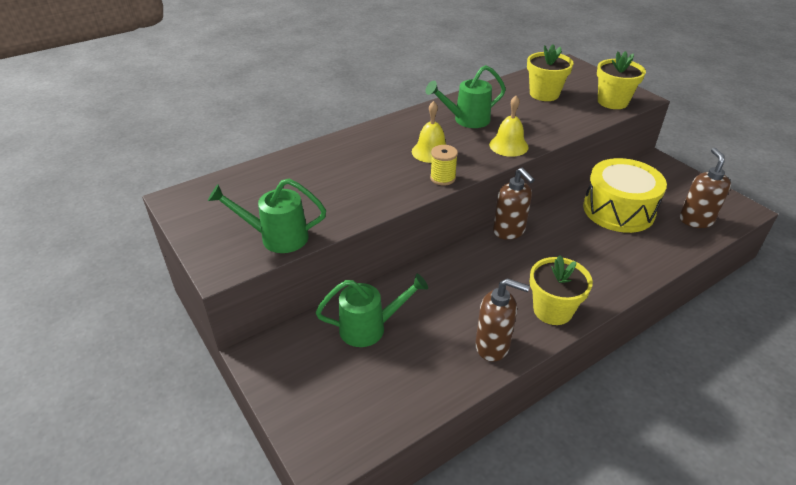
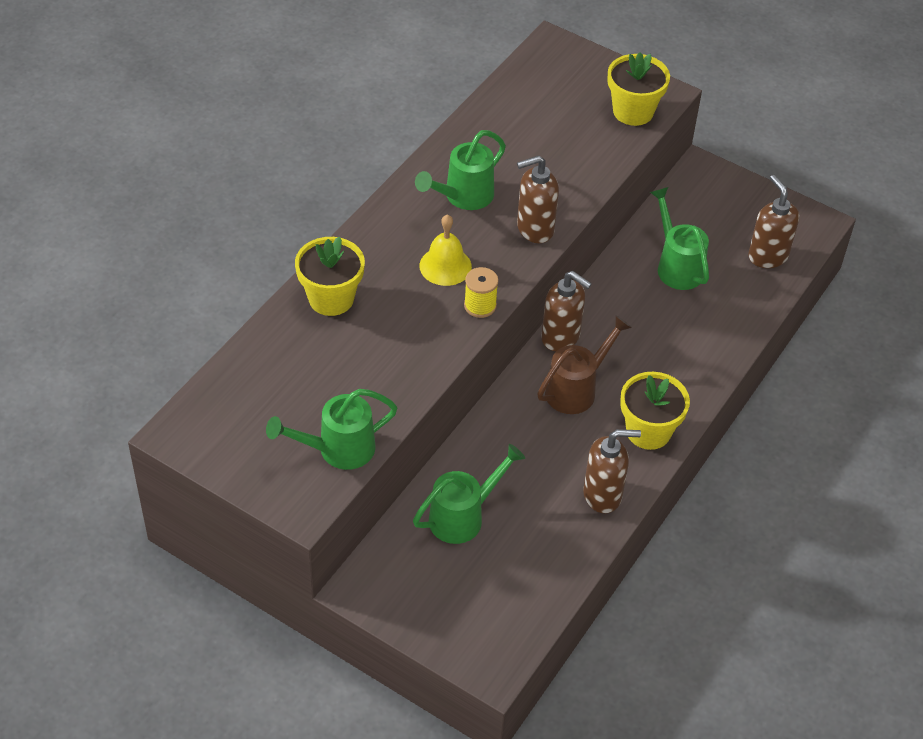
camera: 25 degrees left, 10 degrees up
yellow bell [489,96,529,157] -> brown soap dispenser [517,155,559,243]
yellow flower pot [527,44,574,101] -> yellow flower pot moved to [295,237,365,316]
yellow drum [583,158,667,233] -> green watering can [650,187,709,290]
none -> brown watering can [537,315,632,414]

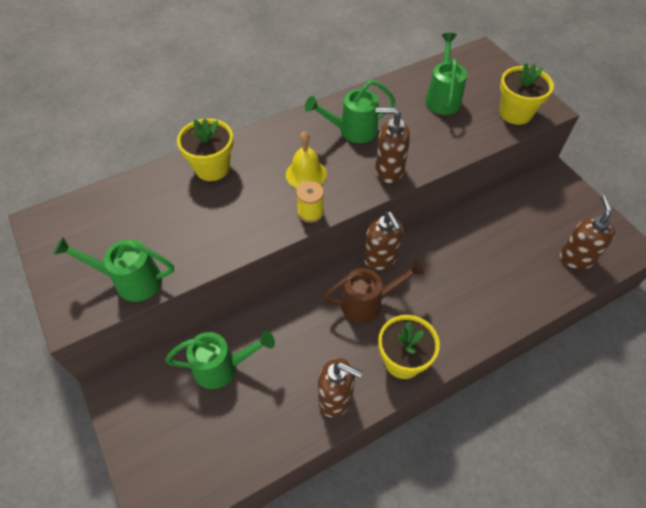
camera: 30 degrees right, 5 degrees up
green watering can [650,187,709,290] -> green watering can moved to [425,33,467,115]

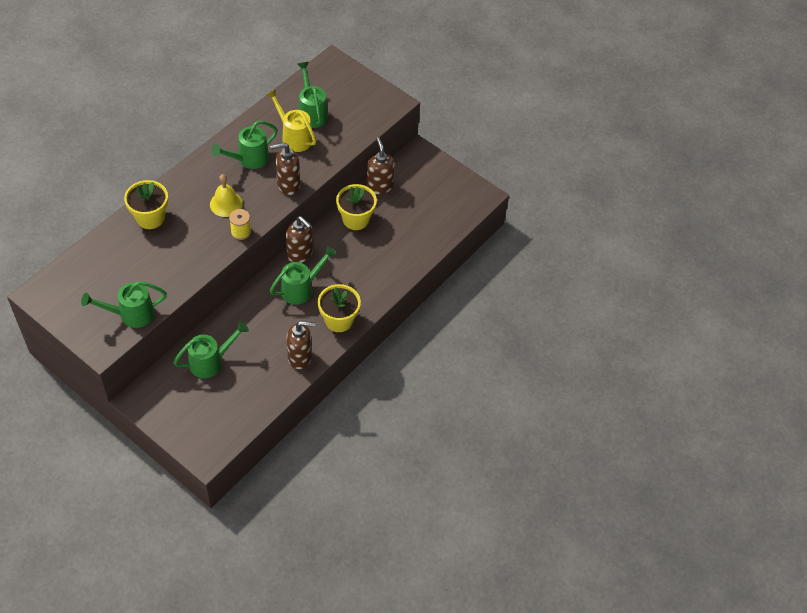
camera: 25 degrees left, 0 degrees up
brown watering can [324,260,424,323] -> green watering can [270,246,337,305]
yellow flower pot [500,63,554,125] -> yellow flower pot moved to [336,184,377,230]
brown soap dispenser [560,195,616,270] -> brown soap dispenser moved to [367,137,395,195]
none -> yellow watering can [266,89,316,152]

